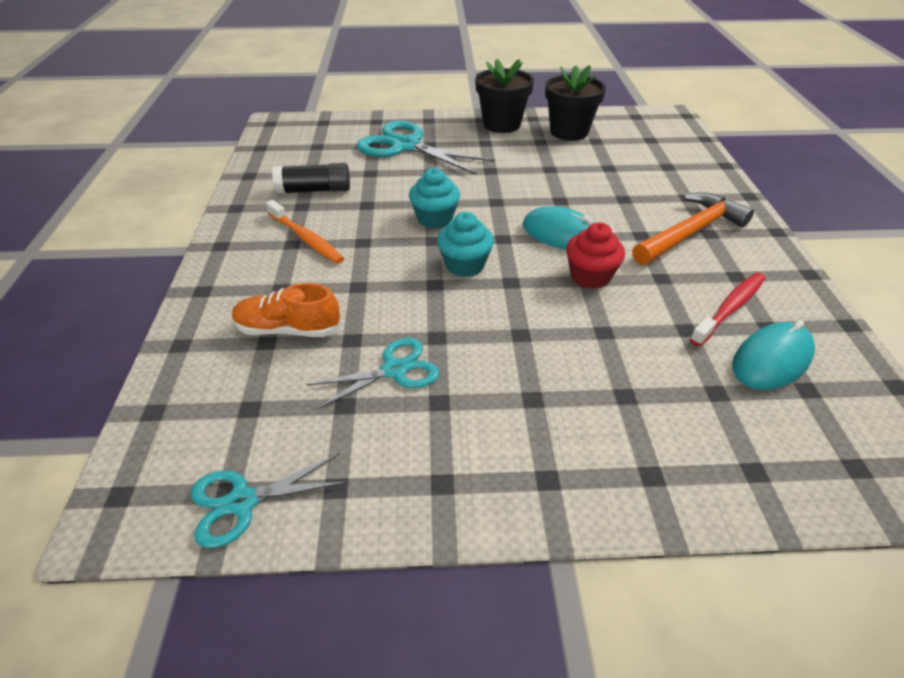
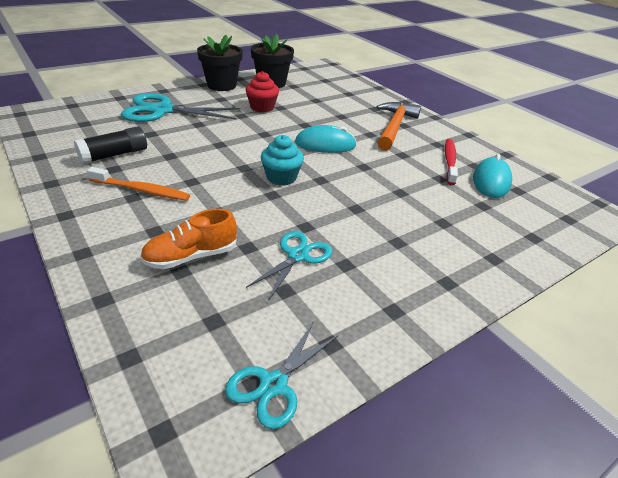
camera: 35 degrees left, 5 degrees down
turquoise cupcake [409,168,460,229] -> none
red cupcake [566,222,625,289] -> red cupcake moved to [246,71,279,113]

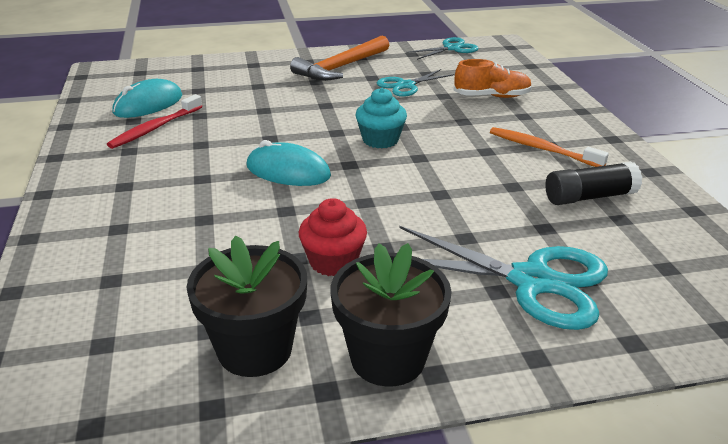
camera: 155 degrees left, 5 degrees down
orange hammer [377,102,421,150] -> orange hammer moved to [290,35,389,81]

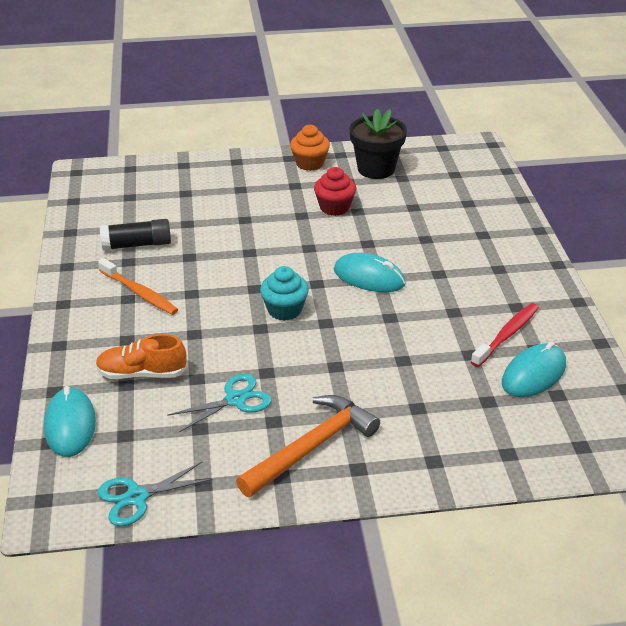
camera: 175 degrees left, 5 degrees up
black flower pot [331,243,452,387] -> orange cupcake [290,125,330,171]
turquoise scissors [400,226,608,330] -> none
none -> turquoise mouse [44,386,96,457]

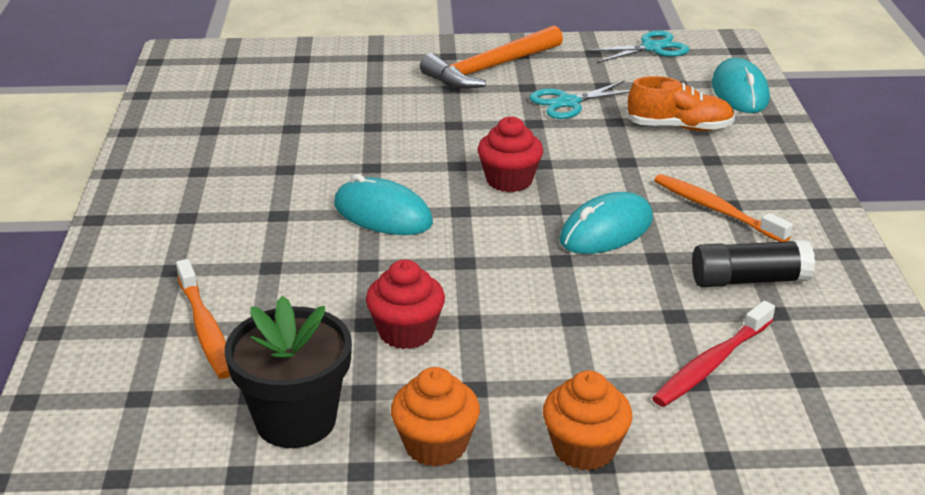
camera: 175 degrees left, 5 degrees down
turquoise cupcake [260,266,309,321] -> red cupcake [478,116,543,192]
red toothbrush [471,303,539,367] -> red toothbrush moved to [652,301,775,407]
turquoise mouse [502,342,566,397] -> turquoise mouse moved to [559,192,653,254]
none -> orange toothbrush [176,259,230,379]
none -> orange cupcake [543,370,632,471]

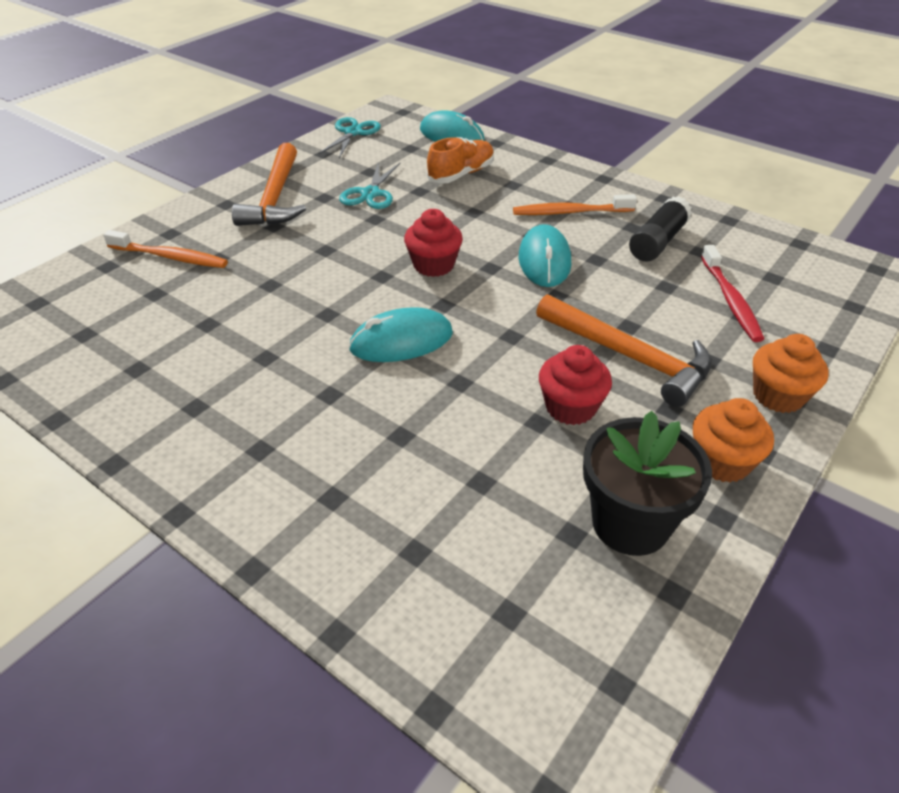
camera: 50 degrees left, 10 degrees up
orange toothbrush [176,259,230,379] -> orange toothbrush moved to [103,230,228,268]
none -> orange hammer [536,294,712,407]

